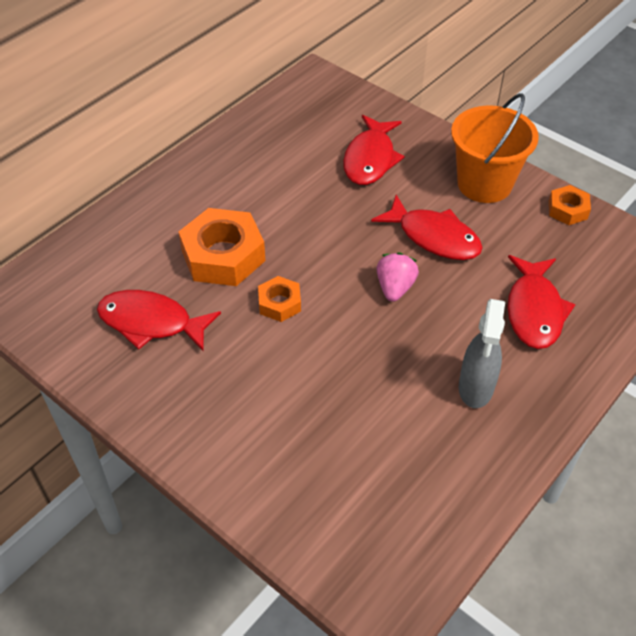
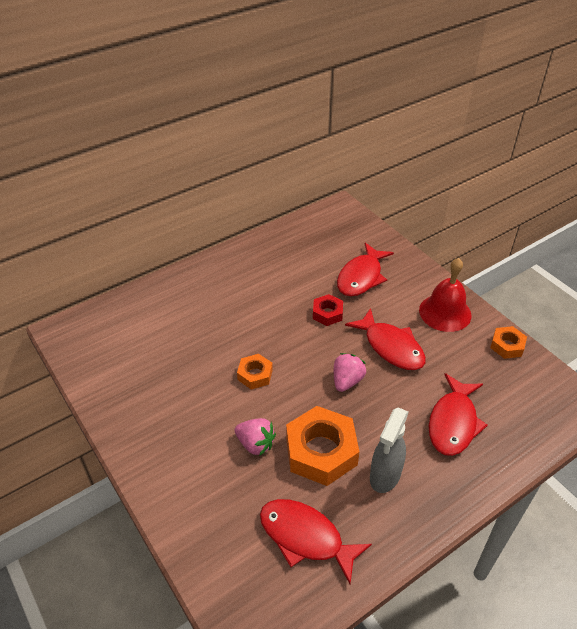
camera: 15 degrees right, 5 degrees down
red fish [97,290,221,351] -> red fish moved to [260,499,372,584]
orange nut [179,208,266,286] -> orange nut moved to [286,406,360,486]
orange bucket [451,93,539,203] -> red bell [419,258,472,332]
none -> pink strawberry [234,418,276,455]
none -> red nut [313,294,343,326]

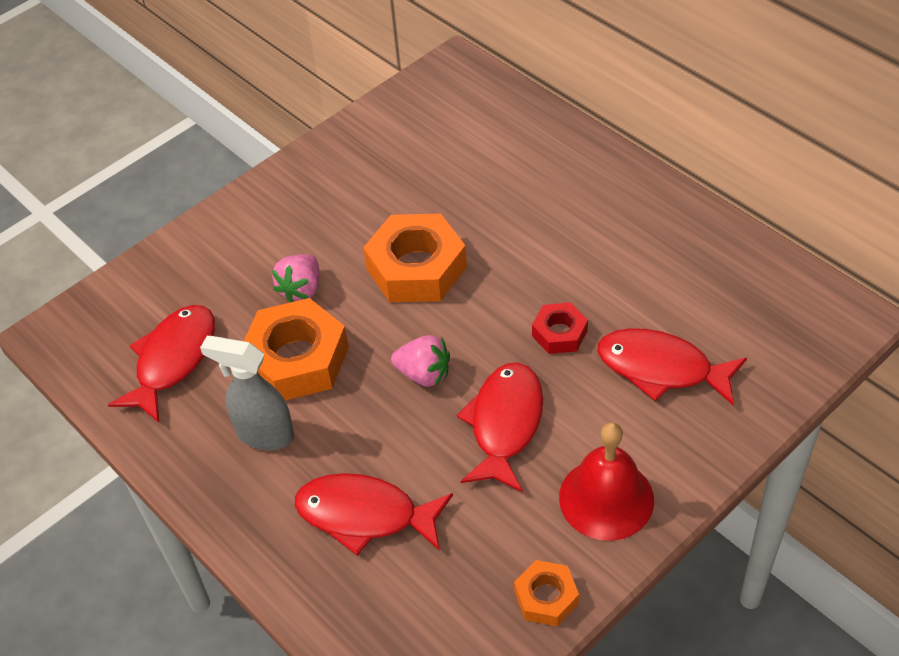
camera: 85 degrees right, 5 degrees up
orange nut [237,354,273,390] -> orange nut [363,214,467,302], size x1.89
red fish [345,308,426,370] -> red fish turned 150 degrees clockwise [457,362,543,493]

